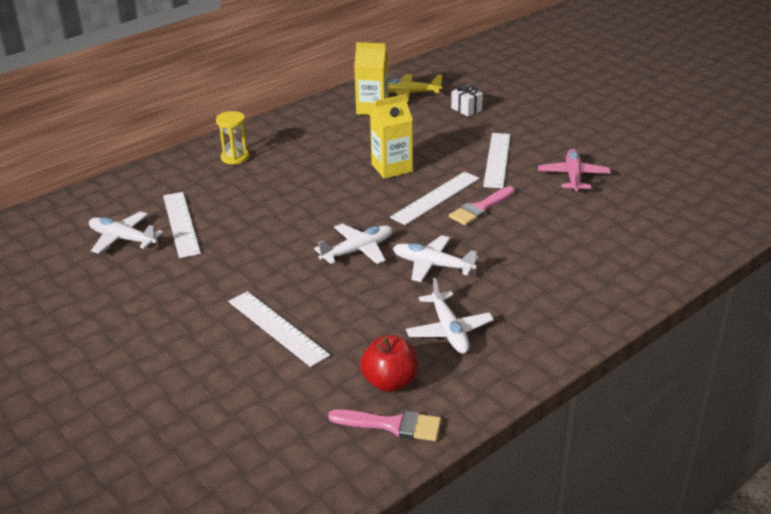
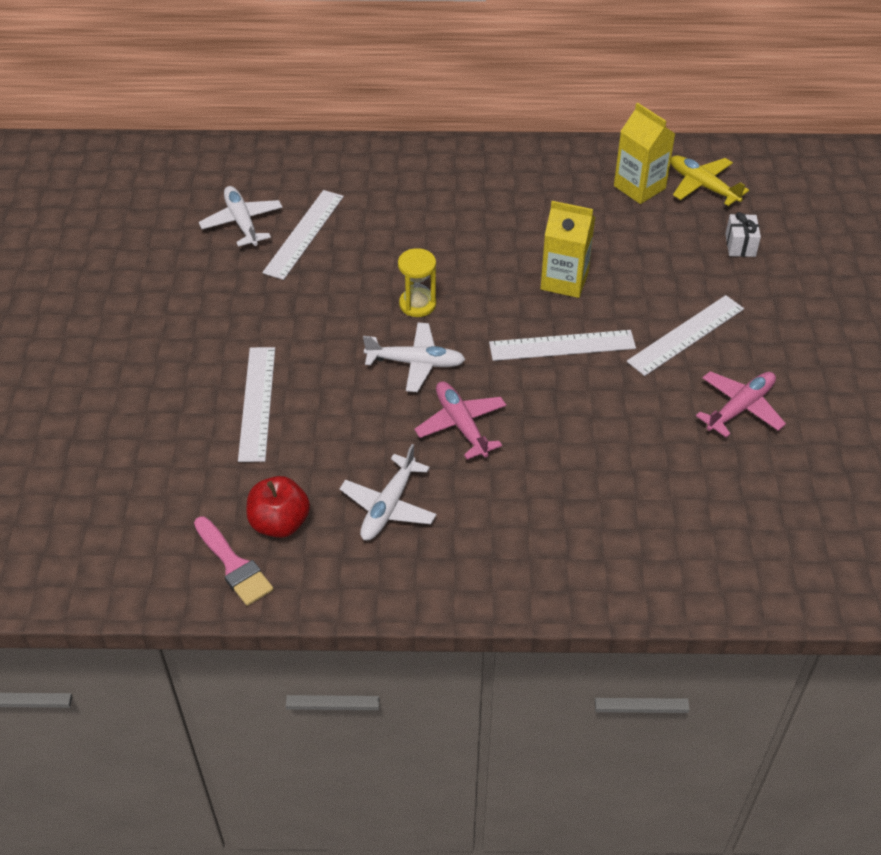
camera: 40 degrees right, 15 degrees up
yellow hourglass [216,111,249,165] -> yellow hourglass moved to [398,248,436,317]
white plane [393,235,478,282] -> pink plane [414,381,506,460]
pink brush [449,186,515,225] -> none

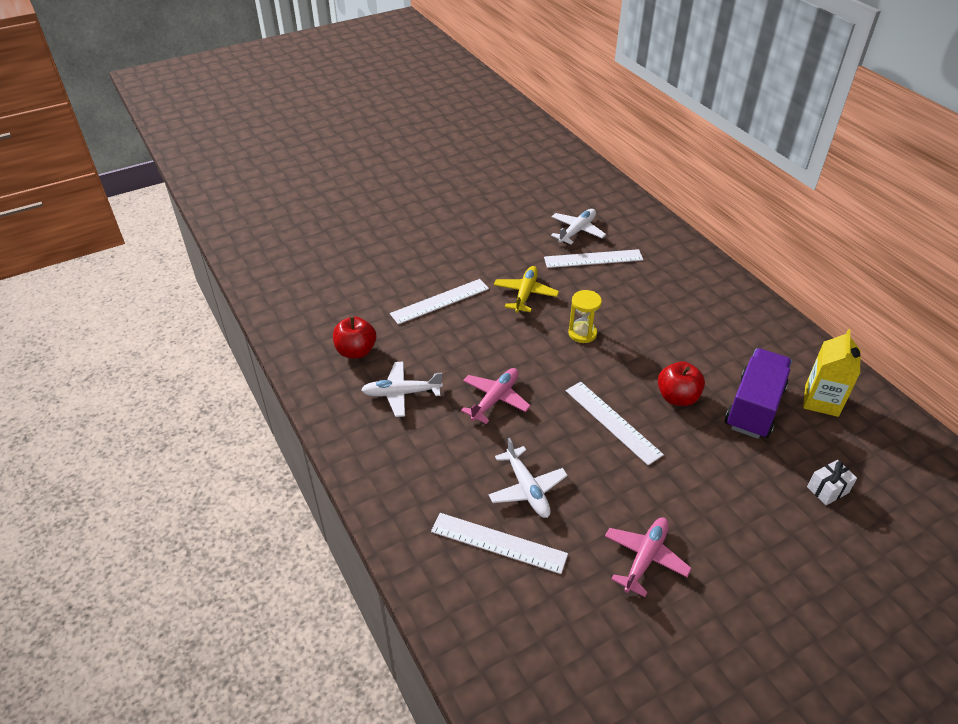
camera: 60 degrees right, 5 degrees down
pink brush [194,516,273,606] -> none
white plane [363,322,466,392] -> white plane moved to [489,438,568,518]
yellow carton [541,201,595,298] -> red apple [658,361,705,406]
white ruler [627,295,744,376] -> white ruler moved to [431,513,568,574]
yellow plane [671,155,749,206] -> yellow plane moved to [494,266,559,313]
pink plane [696,371,786,438] -> pink plane turned 75 degrees counterclockwise [605,517,692,597]
none -> purple truck [725,348,792,439]

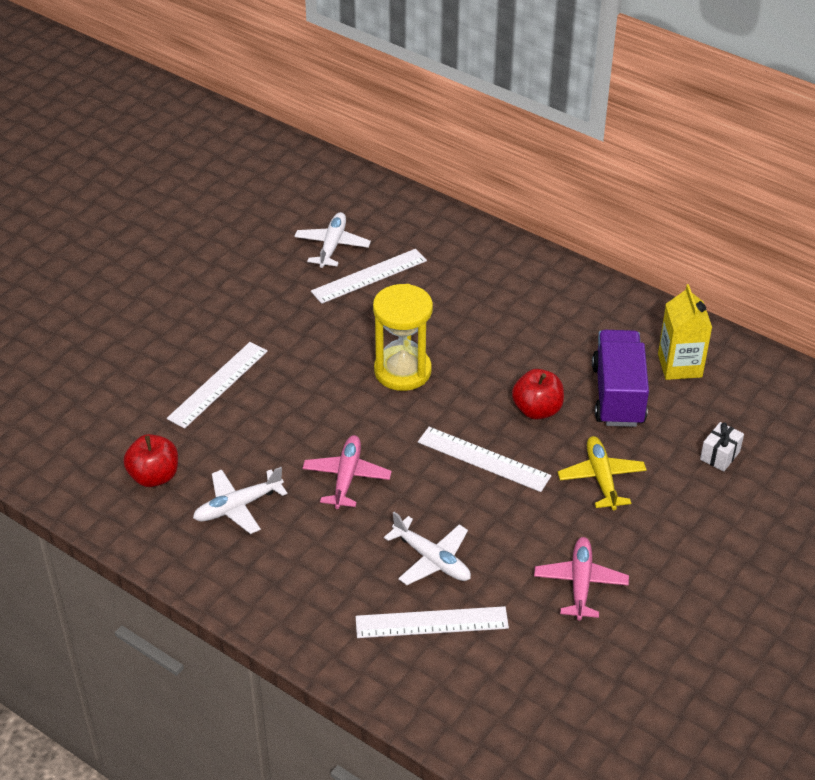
camera: 25 degrees left, 0 degrees up
yellow plane [494,266,559,313] -> yellow plane moved to [558,436,647,510]
yellow hourglass [568,290,602,343] -> yellow hourglass [373,284,433,391], size x1.67

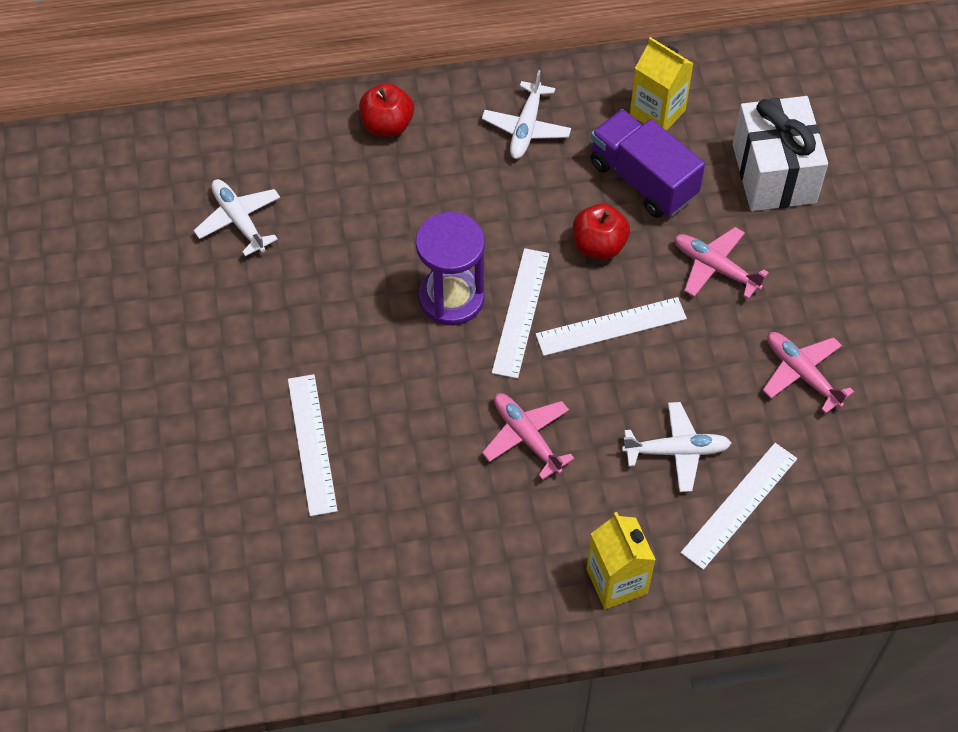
camera: 45 degrees left, 15 degrees up
red apple [123,434,178,487] -> red apple moved to [359,83,414,137]
white plane [193,467,287,534] -> white plane moved to [482,70,571,159]
white ruler [311,249,427,304] -> white ruler moved to [492,248,549,379]
yellow hourglass [373,284,433,391] -> purple hourglass [416,212,485,325]
yellow plane [558,436,647,510] -> pink plane [674,227,769,299]
white gift [700,422,744,471] -> white gift [732,96,828,211], size x2.38
none -> yellow carton [587,512,656,609]

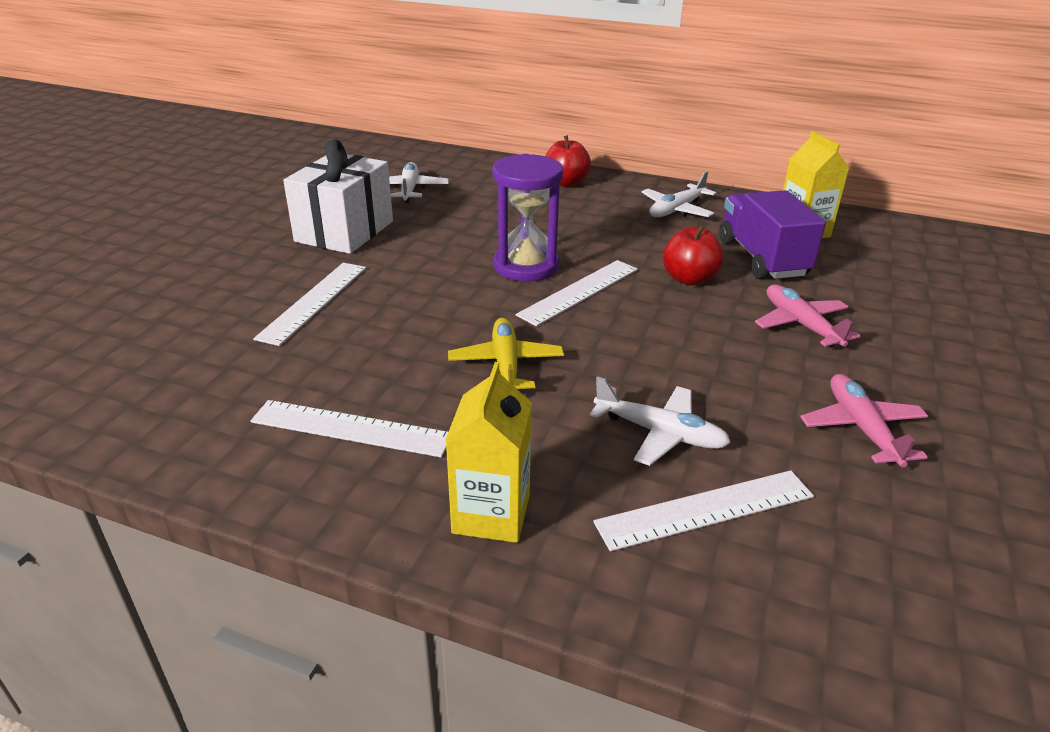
camera: 30 degrees right, 25 degrees down
pink plane [482,393,575,480] -> yellow plane [448,318,564,389]
white ruler [536,297,687,356] -> white ruler moved to [251,400,448,457]
white gift [732,96,828,211] -> white gift moved to [283,139,393,254]

